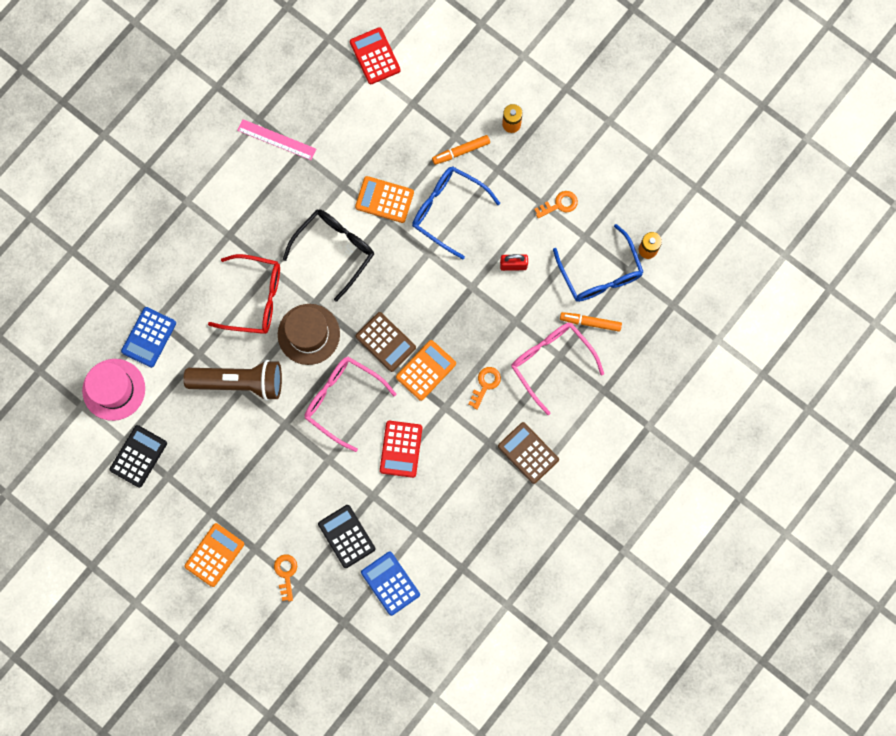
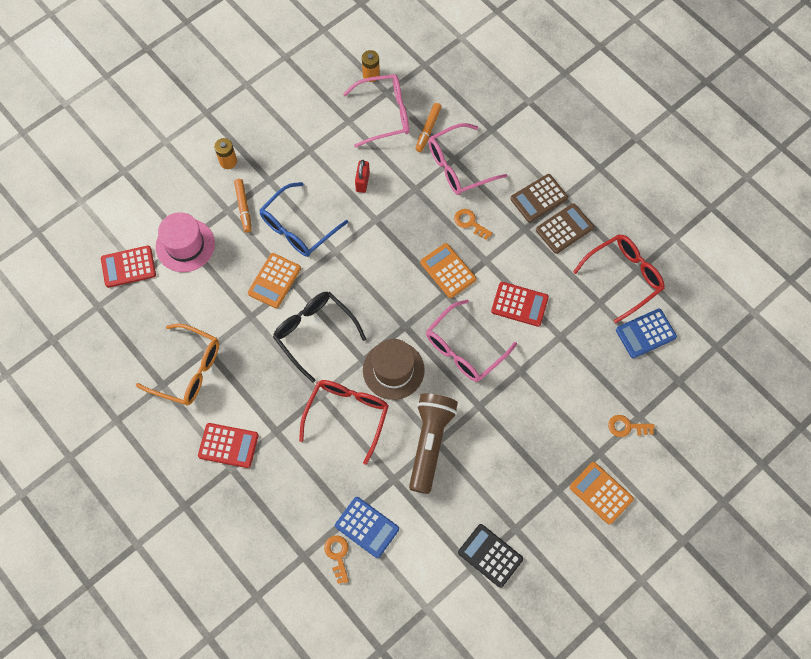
camera: 80 degrees left, 10 degrees down
pink hat [82,359,145,421] -> pink hat moved to [156,212,215,272]
pink ruler [237,119,316,160] -> orange glasses [136,324,219,405]
black calculator [318,505,376,568] -> none
brown calculator [355,312,416,372] -> brown calculator moved to [536,203,594,254]
orange key [534,191,578,218] -> orange key moved to [324,535,349,584]
blue glasses [553,224,643,302] -> pink glasses [343,74,409,148]
none -> red calculator [198,423,259,468]
none -> red glasses [573,234,665,323]

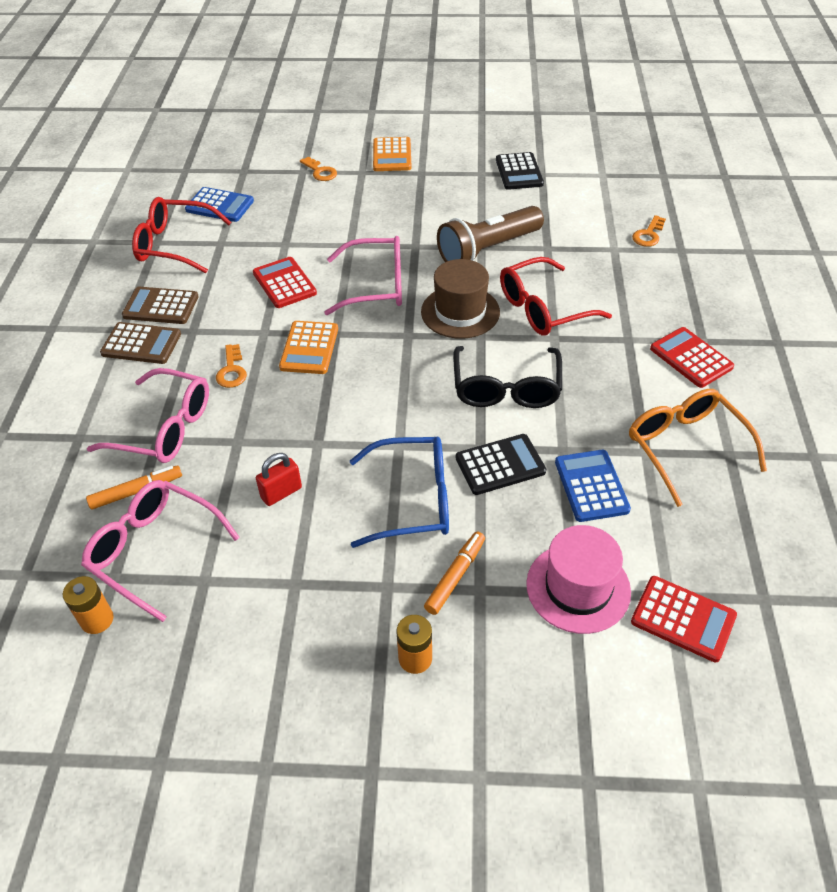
camera: 135 degrees left, 20 degrees down
orange calculator [248,253,301,308] -> black calculator [456,434,546,495]
blue calculator [335,497,399,558] -> blue calculator moved to [555,450,631,522]

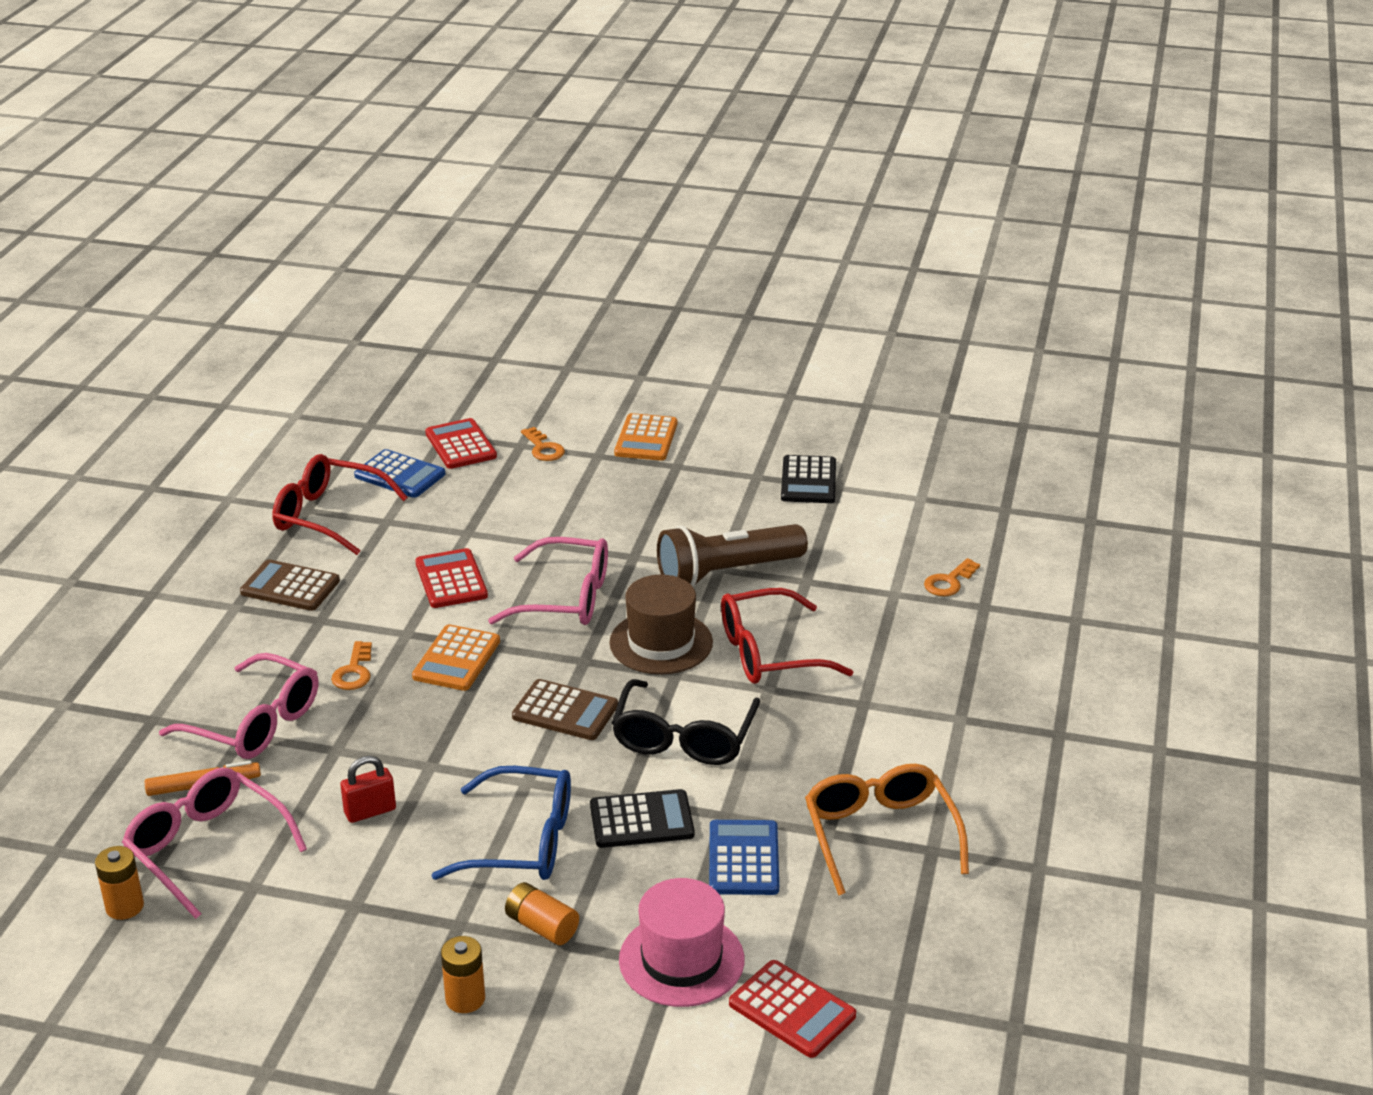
camera: 10 degrees right, 15 degrees down
brown calculator [100,322,181,364] -> brown calculator moved to [512,679,618,740]
orange marker [424,531,485,615] -> orange battery [505,882,579,945]
red calculator [650,327,734,388] -> red calculator moved to [425,418,497,469]

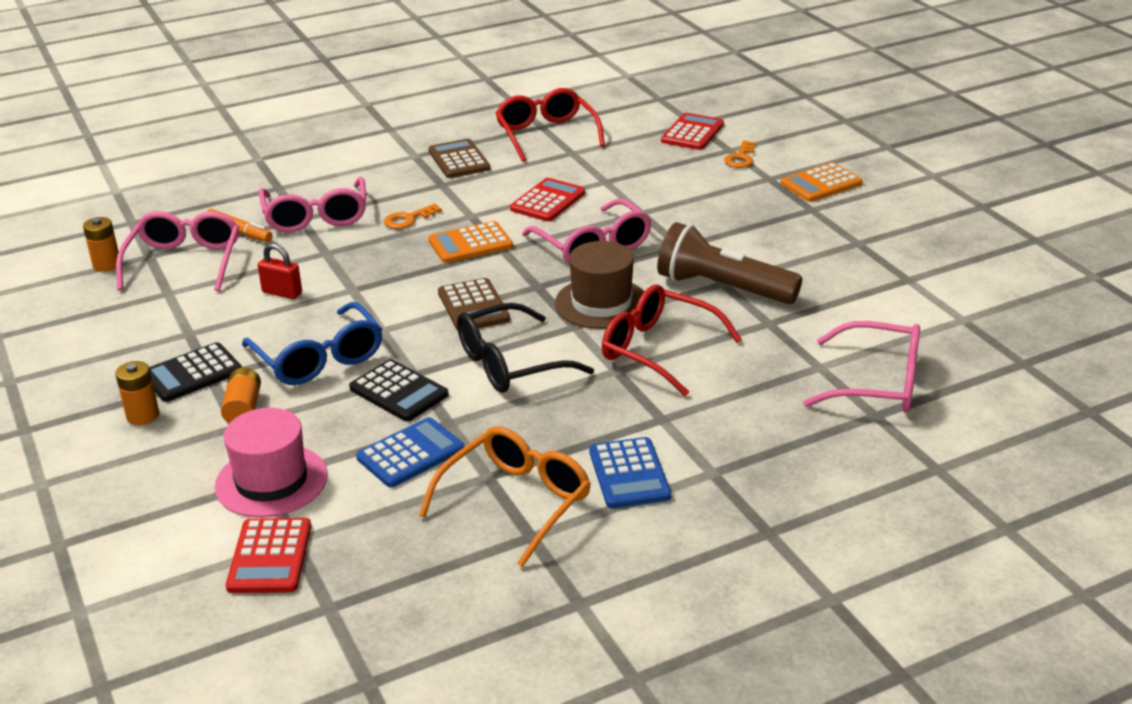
camera: 50 degrees right, 0 degrees up
blue calculator [354,449,445,498] -> blue calculator moved to [589,437,671,508]
black calculator [781,455,836,503] -> black calculator moved to [149,342,242,402]
orange key [924,558,980,596] -> pink glasses [803,321,920,412]

